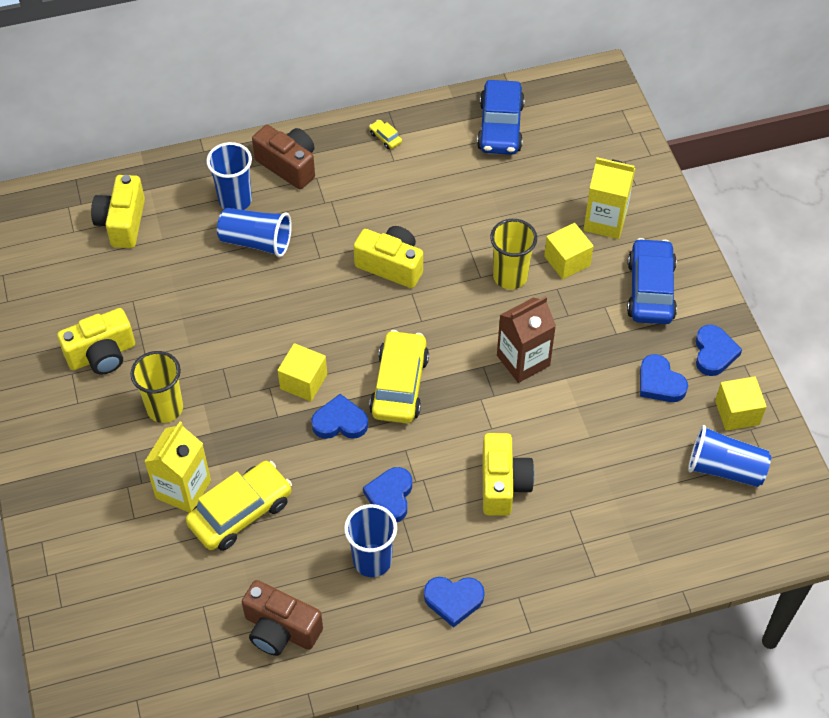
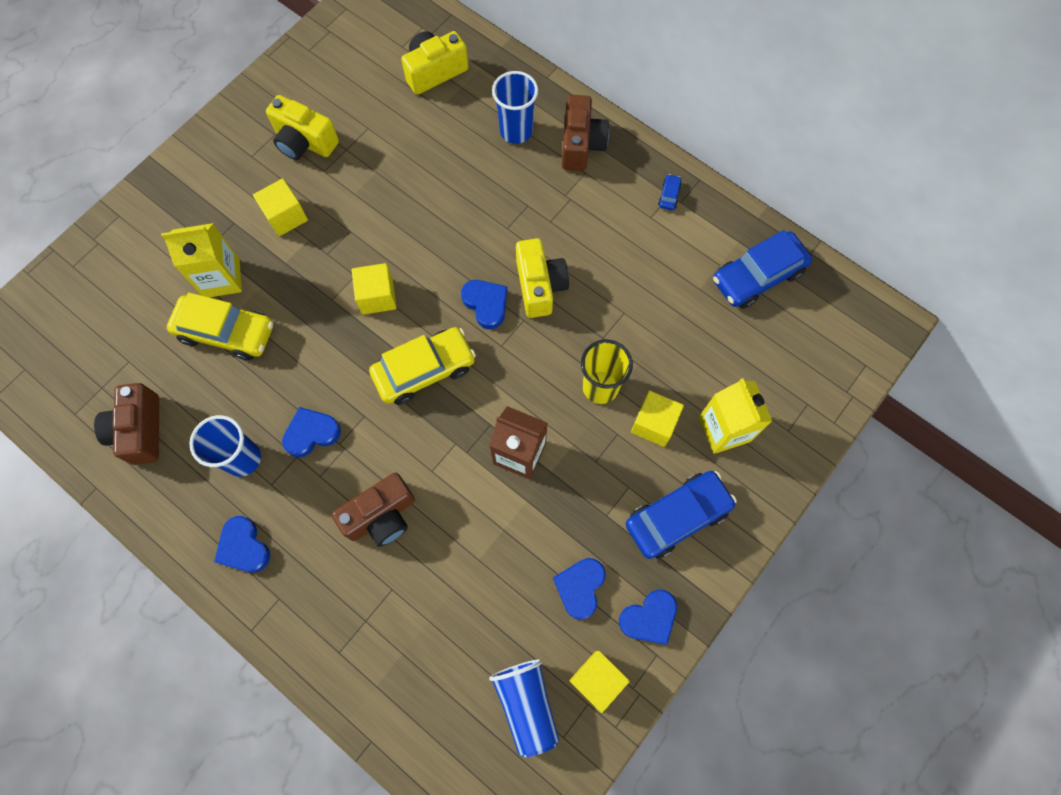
camera: 55 degrees right, 15 degrees up
yellow cup [130,351,183,423] -> yellow cube [253,178,308,236]
blue cup [217,208,292,257] -> none
blue heart [311,394,368,439] -> blue heart moved to [461,280,508,329]
yellow car [369,120,402,149] -> blue car [658,174,682,210]
yellow camera [482,433,535,516] -> brown camera [332,473,415,547]

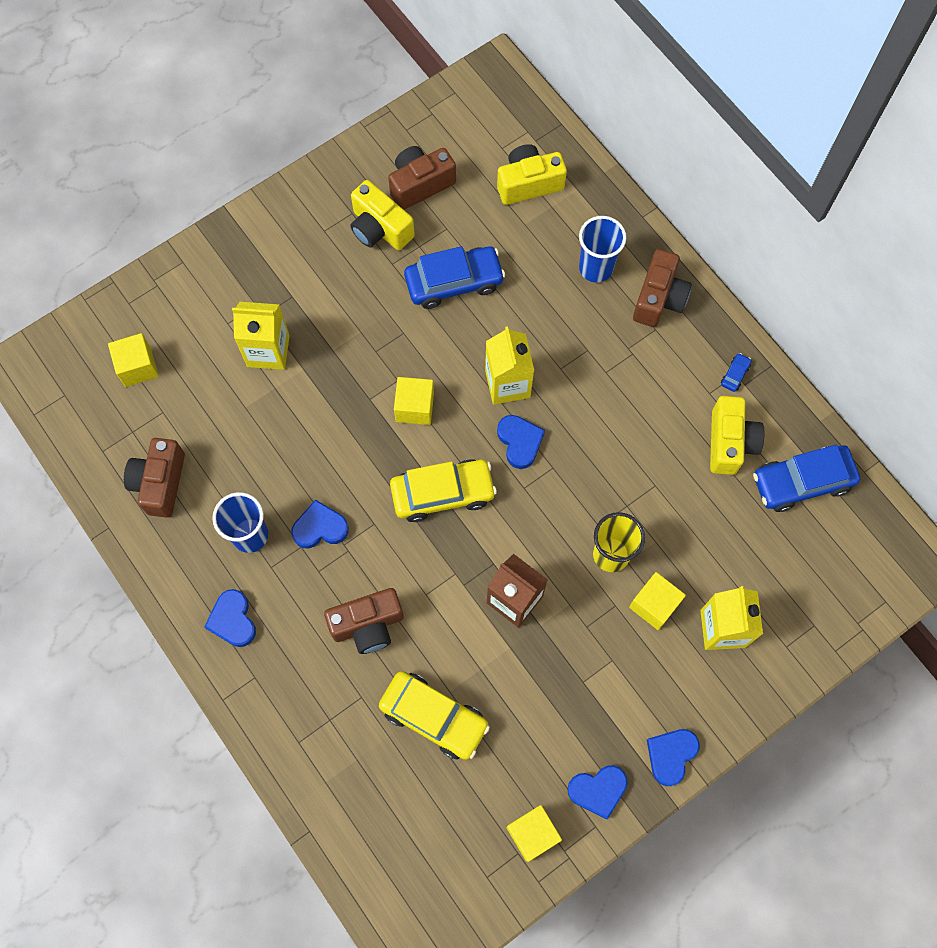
camera: 15 degrees right, 0 degrees up
yellow car [167,292,273,360] -> yellow car moved to [379,671,490,760]
yellow cube [253,178,308,236] -> yellow cube moved to [108,333,159,387]
blue cup [489,659,559,757] -> none
yellow camera [516,238,569,318] -> yellow camera moved to [710,396,764,475]
blue heart [553,558,606,620] -> blue heart moved to [647,729,700,786]
blue car [626,471,737,559] -> blue car moved to [404,246,505,309]
none -> brown camera [388,146,456,210]
none -> yellow carton [485,326,534,405]

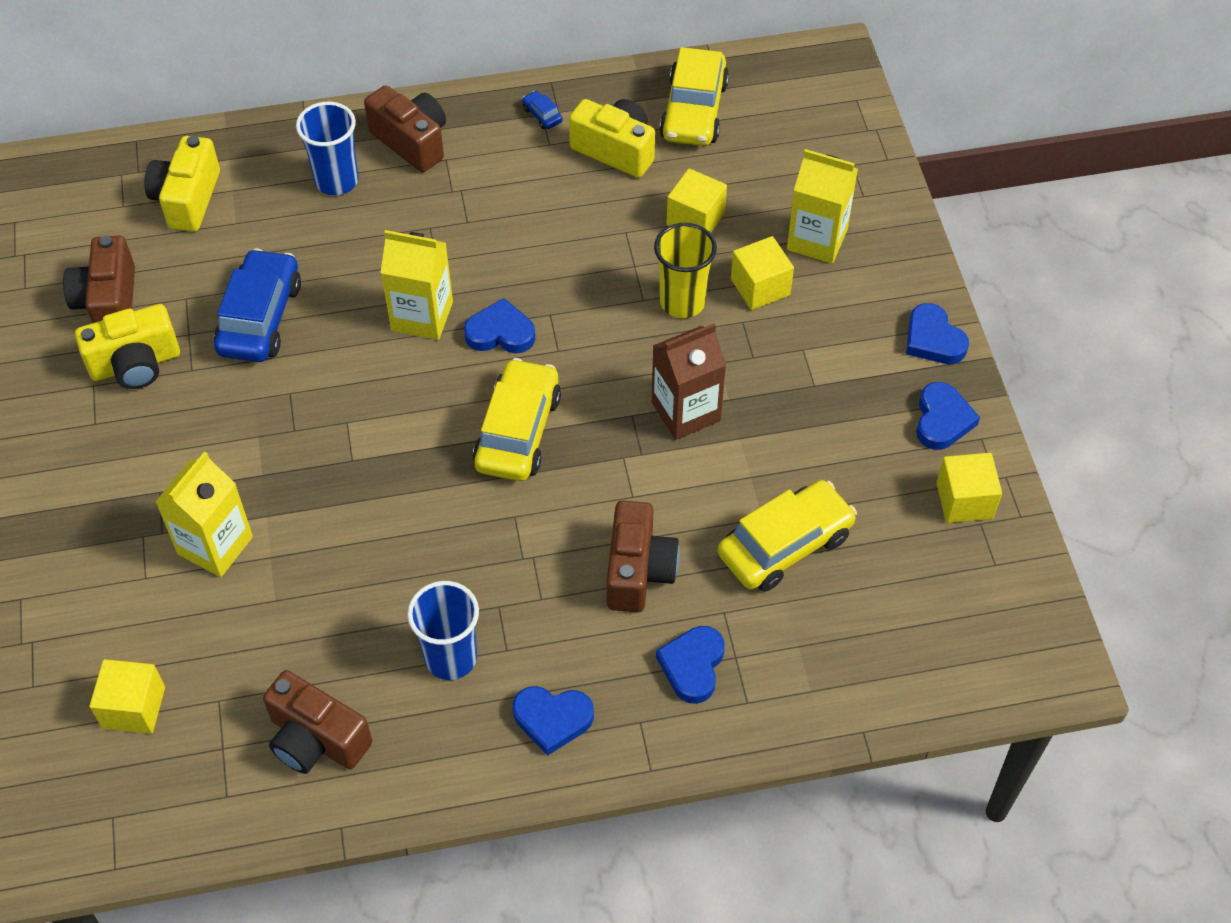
camera: 65 degrees left, 15 degrees down
blue heart [291,500,349,548] -> blue heart moved to [656,626,725,704]
yellow cube [394,377,434,425] -> yellow cube moved to [667,168,727,233]
blue car [753,445,860,512] -> yellow car [659,47,729,146]

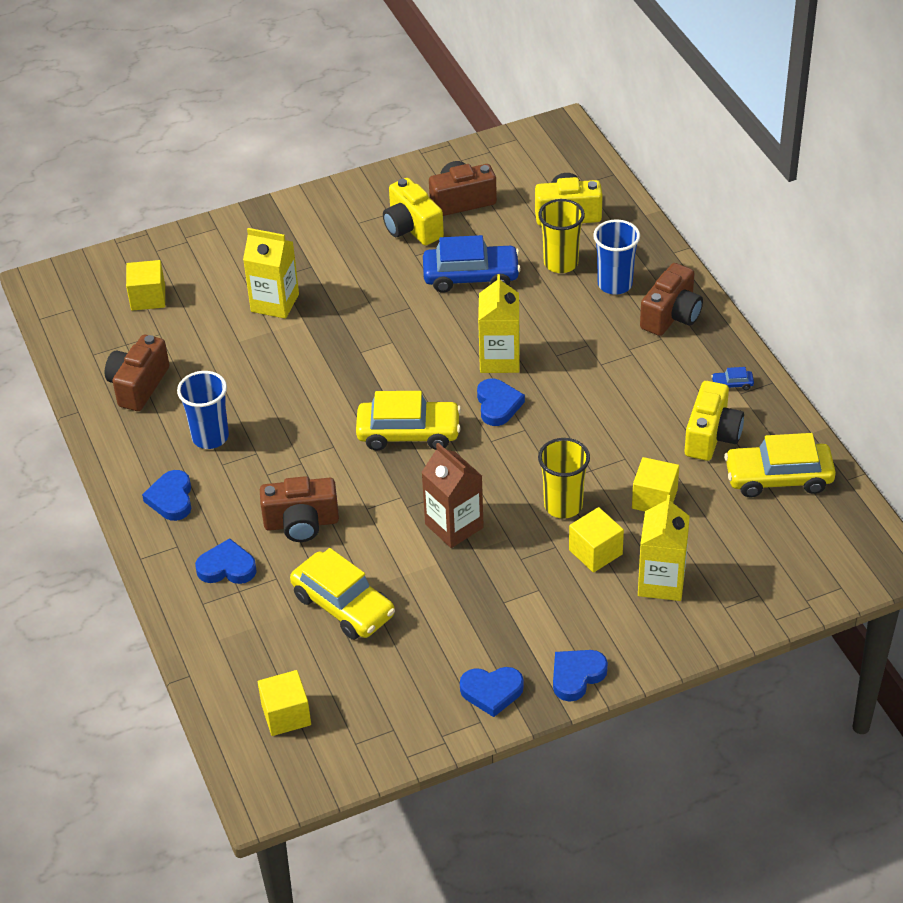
camera: 80 degrees right, 10 degrees down
blue car [522,91,563,129] -> blue car turned 135 degrees counterclockwise [711,367,754,390]
yellow cube [937,453,1002,523] -> yellow cube moved to [258,670,311,736]
none -> yellow cup [538,199,585,273]

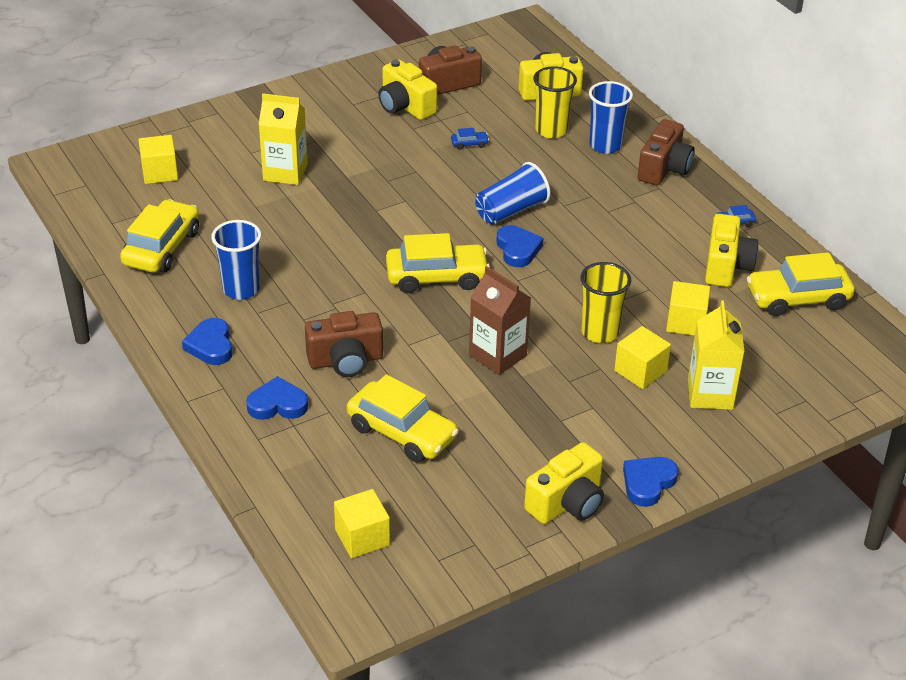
camera: 10 degrees left, 5 degrees down
brown camera [105,335,169,411] -> yellow car [120,199,199,273]
blue car [423,235,521,293] -> blue car [451,128,489,150], size x0.40
blue heart [460,667,524,717] -> yellow camera [524,442,604,524]
yellow carton [478,274,520,373] -> blue cup [475,162,550,225]

